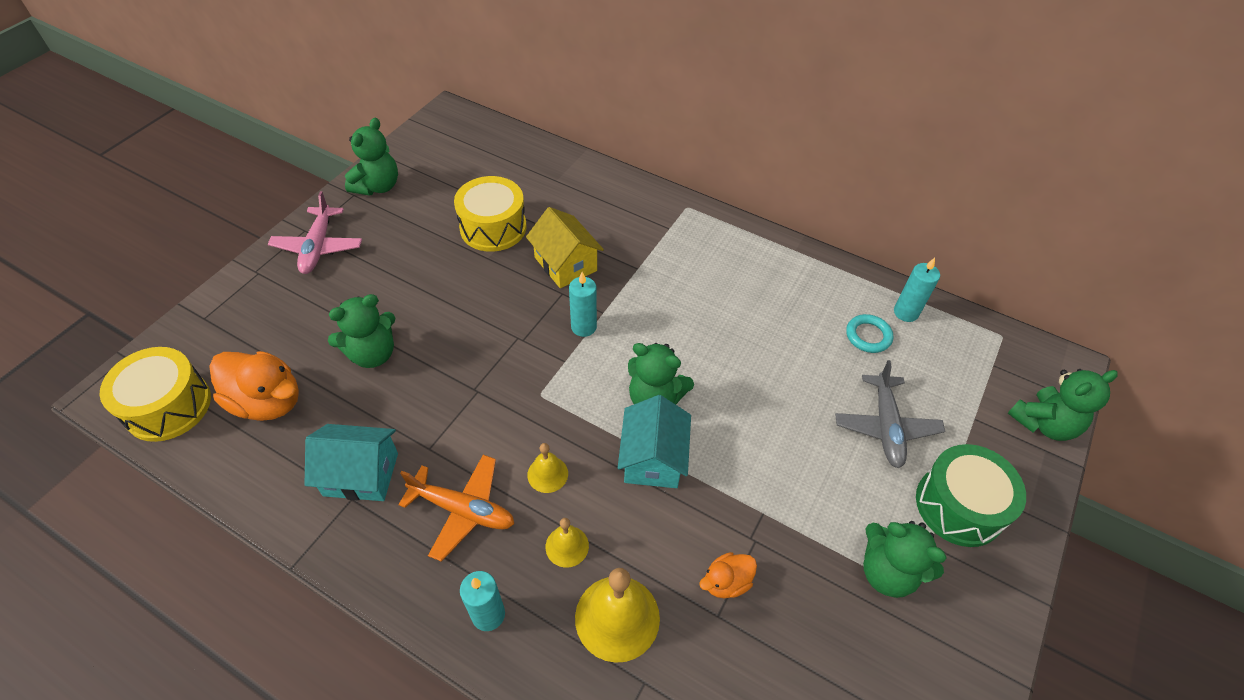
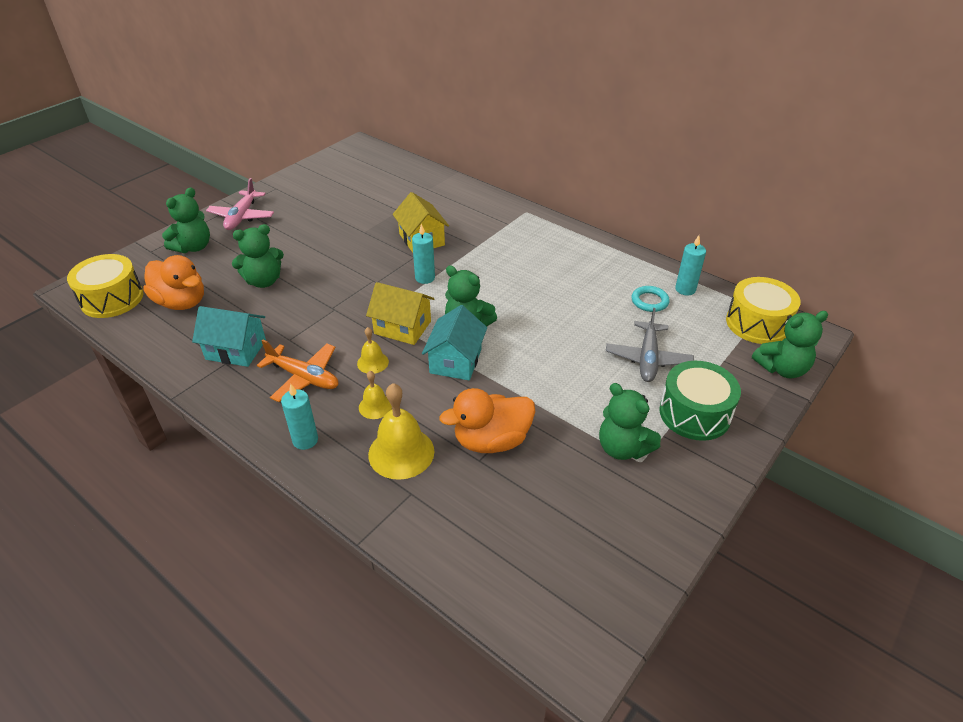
camera: 10 degrees right, 10 degrees down
green teddy bear [345,118,398,196] -> green teddy bear moved to [162,187,210,253]
yellow drum [454,176,527,252] -> yellow drum moved to [726,277,801,344]
orange duck [699,552,757,598] -> orange duck [439,388,536,453], size x1.89
none -> yellow house [366,282,434,345]

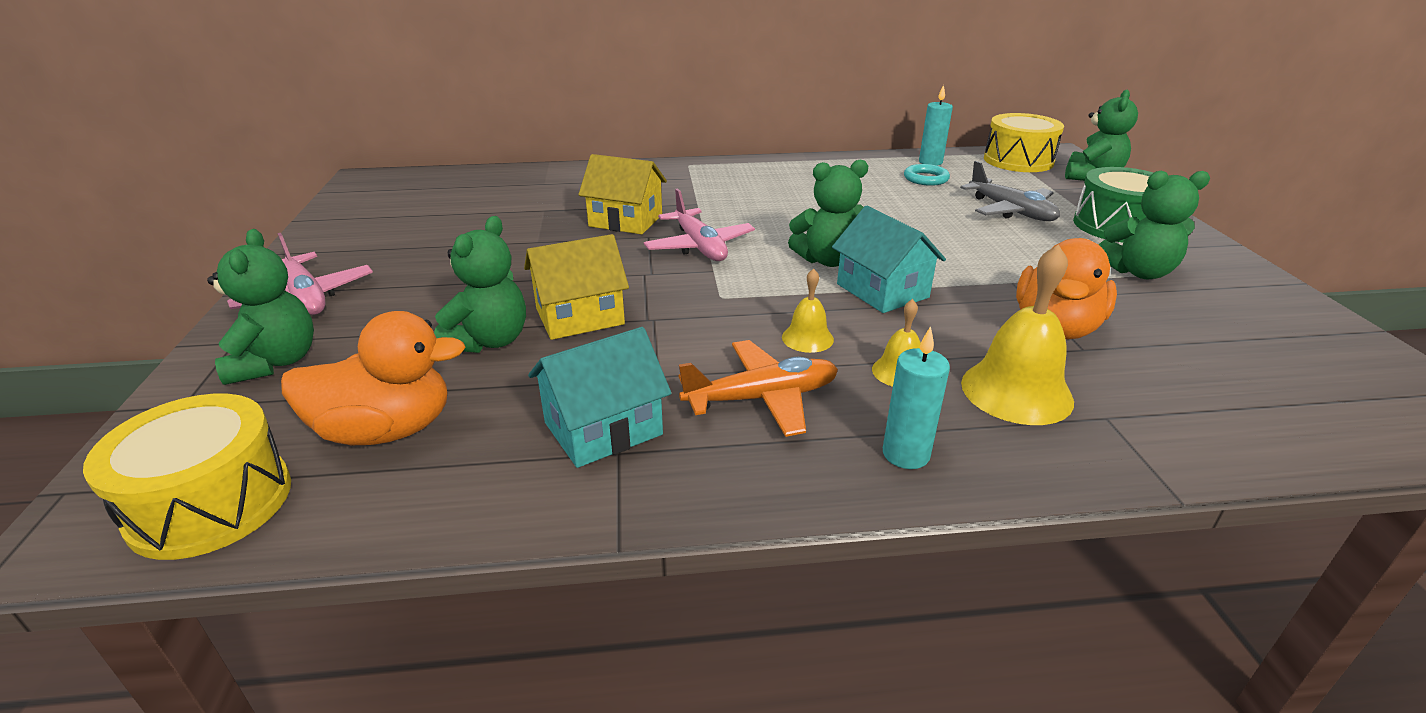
camera: 45 degrees left, 10 degrees down
yellow house [366,282,434,345] -> yellow house moved to [524,234,629,340]
turquoise candle [412,224,435,284] -> pink plane [644,189,755,261]

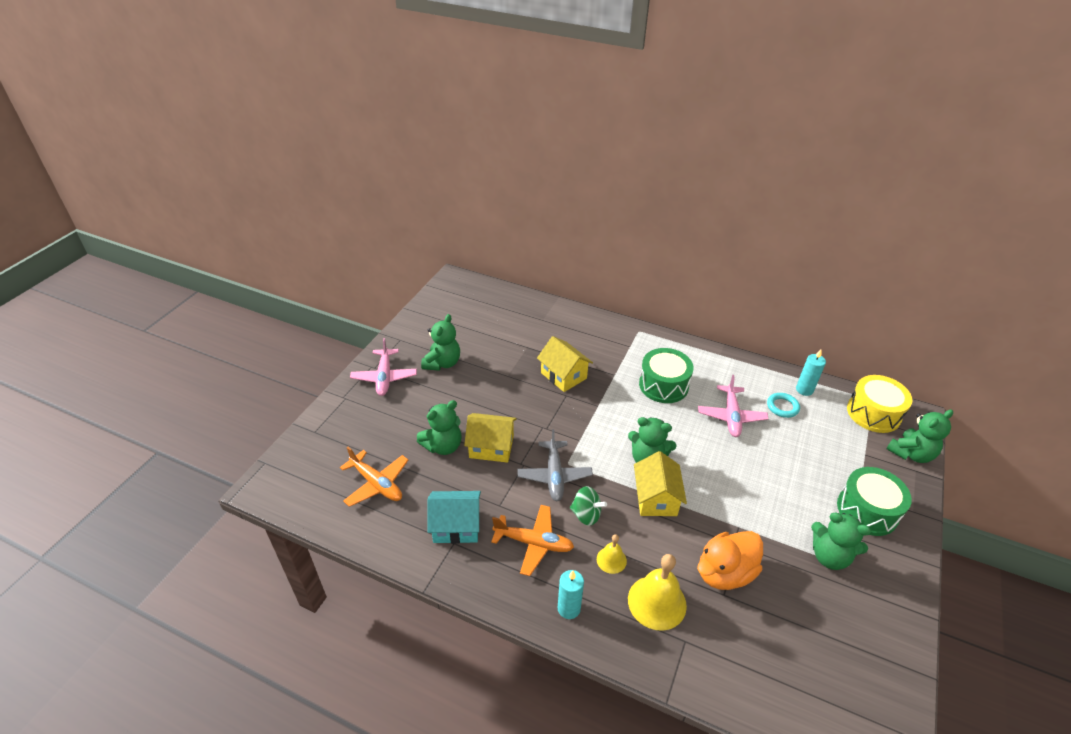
camera: 30 degrees right, 10 degrees up
yellow drum [83,394,291,560] -> none
green teddy bear [207,229,314,385] -> green teddy bear moved to [421,314,460,371]
orange duck [281,311,466,445] -> orange plane [340,447,409,507]
pink plane [644,189,755,261] -> pink plane moved to [698,375,769,437]
yellow bell [782,268,834,353] -> green spinning top [570,486,607,526]
turquoise house [832,205,946,313] -> yellow house [634,451,687,516]
grey plane [960,161,1060,221] -> grey plane moved to [517,429,593,501]
none -> green drum [639,348,694,403]

